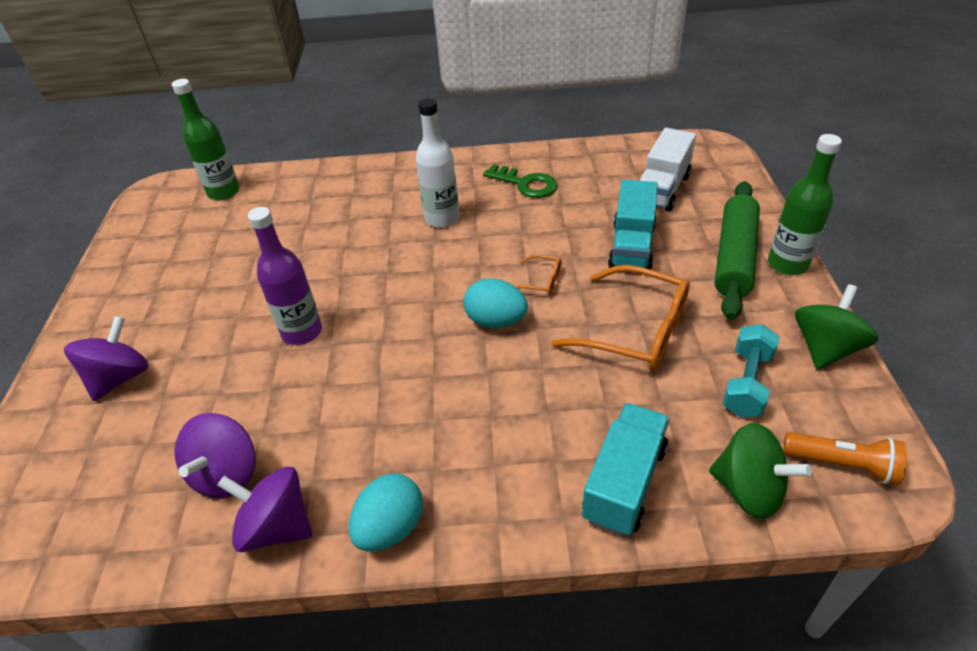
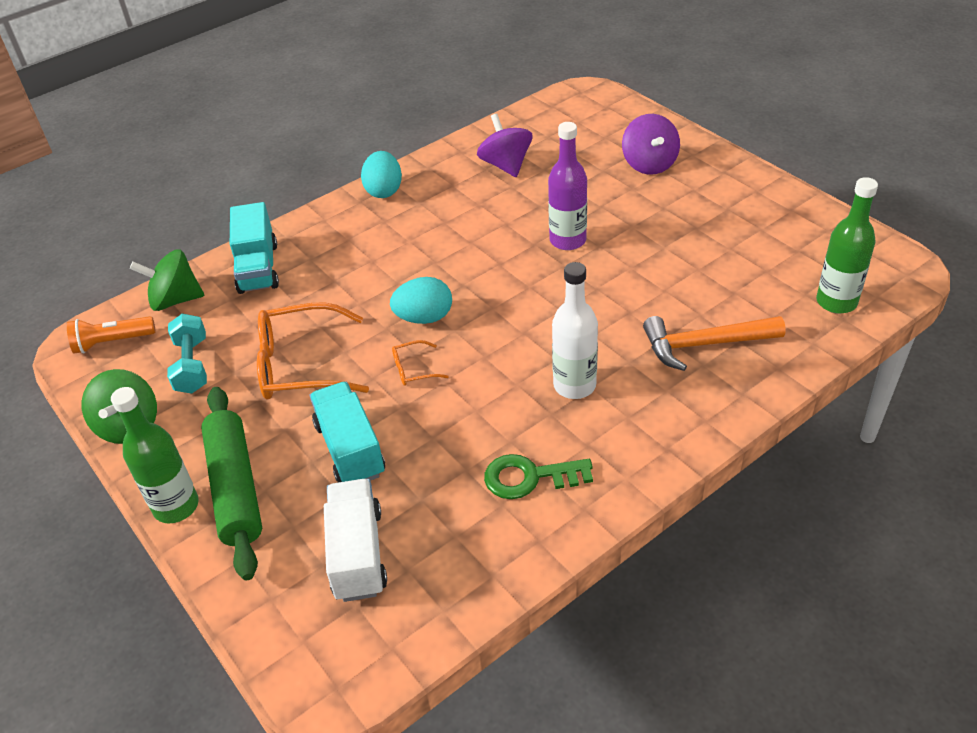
camera: 145 degrees right, 0 degrees up
purple spinning top [217,467,312,552] -> none
none -> orange hammer [643,316,786,371]

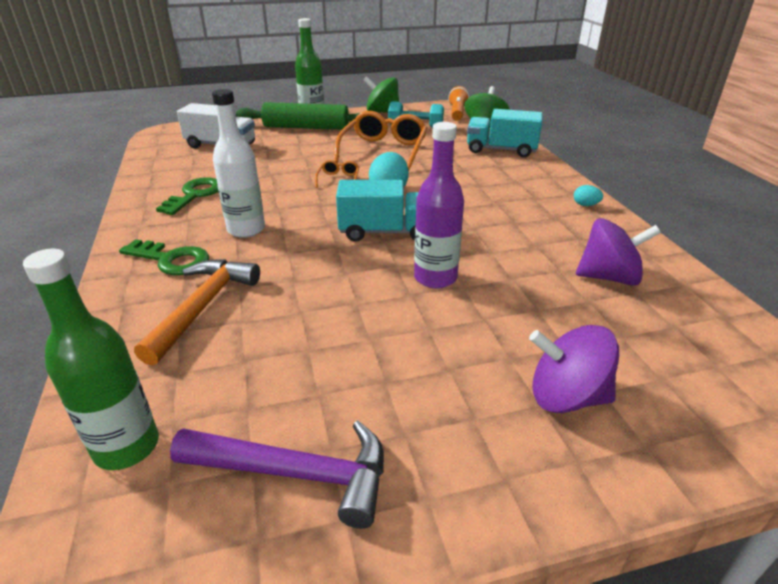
camera: 110 degrees right, 10 degrees down
turquoise truck [310,382,385,483] -> turquoise truck moved to [336,180,419,242]
turquoise egg [361,151,402,198] -> turquoise egg [574,185,603,206], size x0.51
none -> green key [119,239,209,275]
none -> purple hammer [170,421,384,529]

